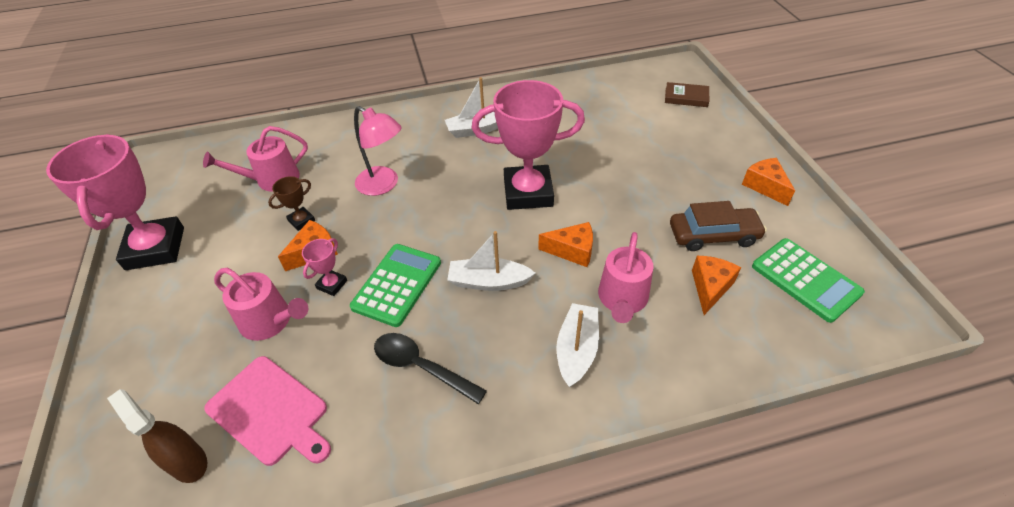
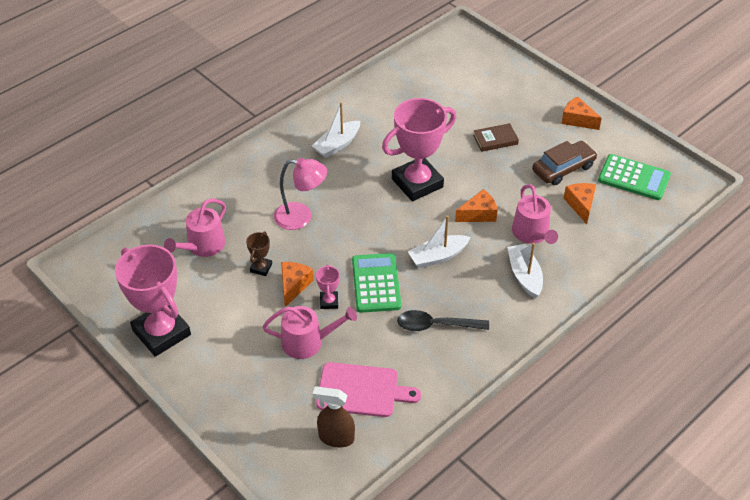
camera: 30 degrees left, 0 degrees up
brown book [665,82,709,107] -> brown book moved to [473,123,519,152]

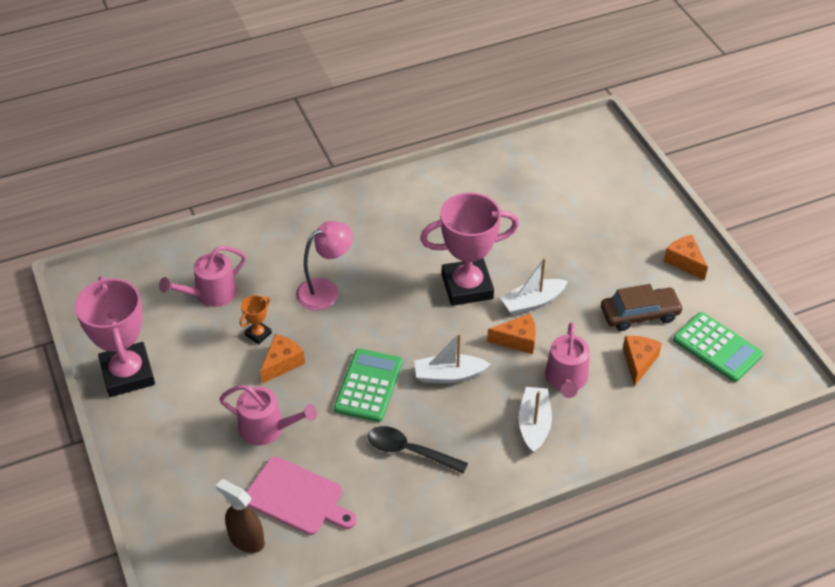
camera: 20 degrees right, 0 degrees up
brown trophy [246,231,272,276] -> orange trophy [240,295,272,344]
pink lamp [274,158,327,230] -> pink lamp turned 60 degrees counterclockwise [296,221,353,310]
white boat [312,102,360,158] -> white boat moved to [500,258,568,315]
pink trophy [316,264,340,309] -> none
brown book [473,123,519,152] -> none

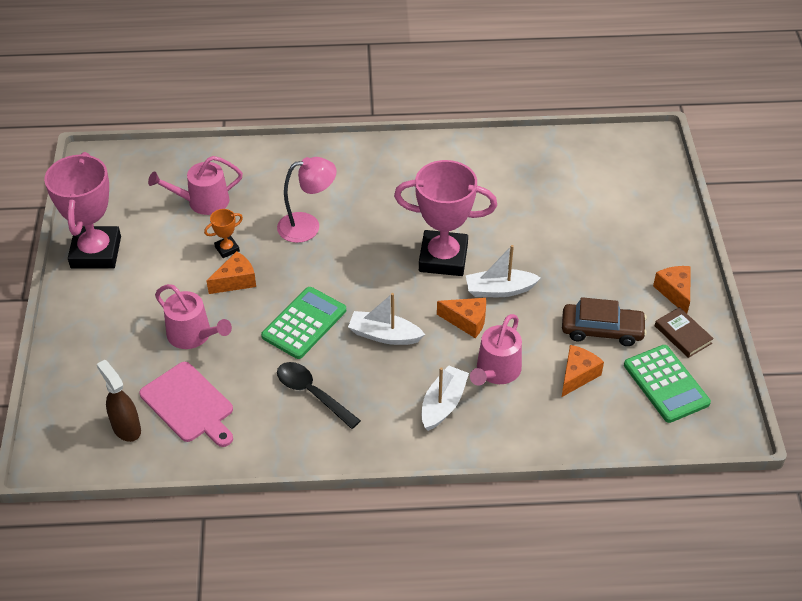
camera: 20 degrees right, 0 degrees up
none -> brown book [655,307,714,358]

